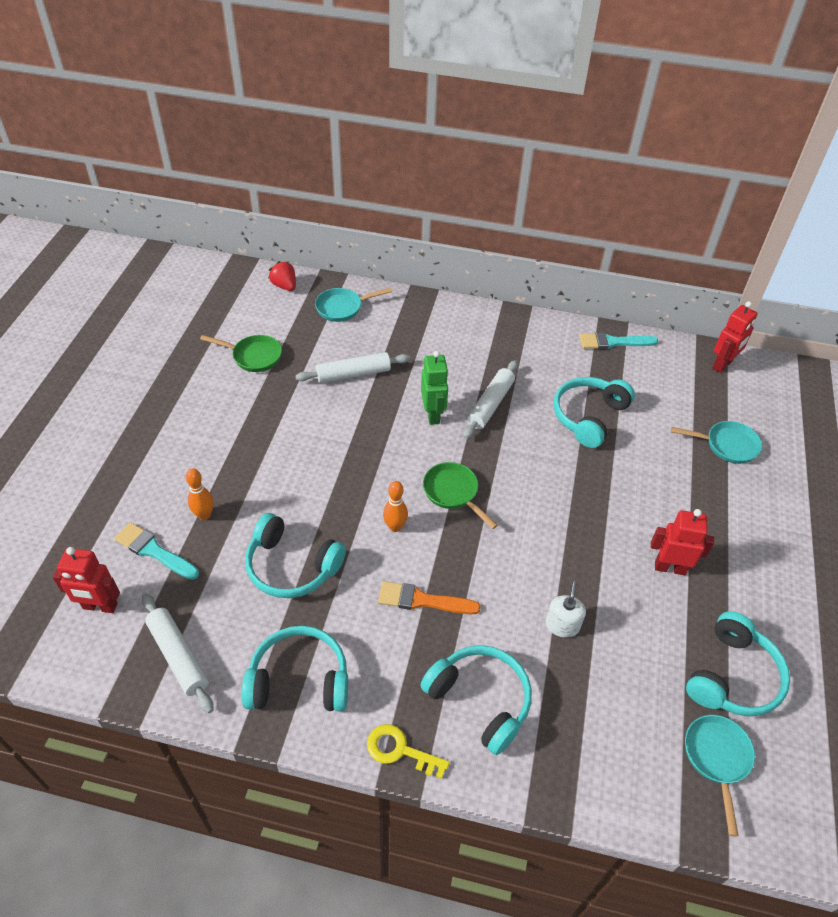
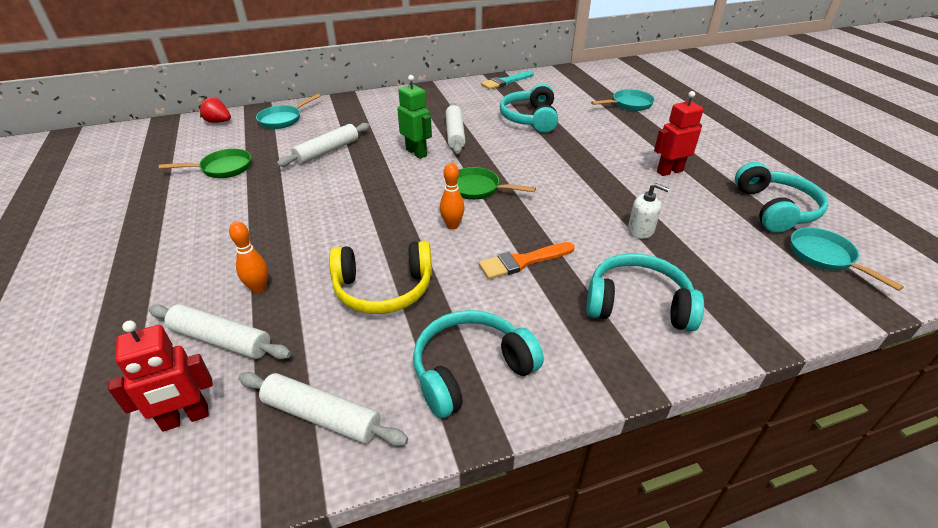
camera: 30 degrees left, 10 degrees down
turquoise brush [114,522,199,580] -> white rolling pin [149,304,291,359]
turquoise headphones [245,513,346,598] -> yellow headphones [329,241,432,314]
yellow key [367,724,450,779] -> none
white soap dispenser [545,582,586,638] -> white soap dispenser turned 135 degrees clockwise [628,183,670,239]
red robot [712,301,758,373] -> none

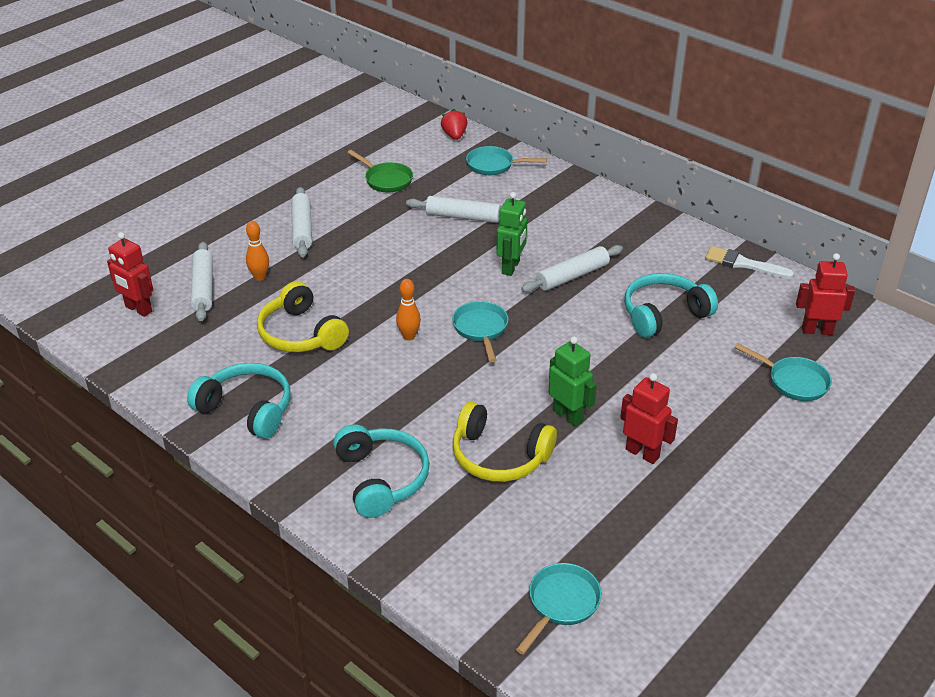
camera: 60 degrees right, 0 degrees up
white rolling pin [238,372,408,446] -> white rolling pin moved to [291,187,312,257]
green pan [457,167,536,200] -> turquoise pan [452,301,509,363]
orange brush [479,242,575,279] -> none
turquoise brush [481,71,534,90] -> white brush [705,246,794,279]
white soap dispenser [628,183,670,239] -> yellow headphones [453,402,557,482]
turquoise headphones [735,162,829,233] -> none
none -> green robot [548,336,597,427]
none -> red robot [796,253,855,335]

